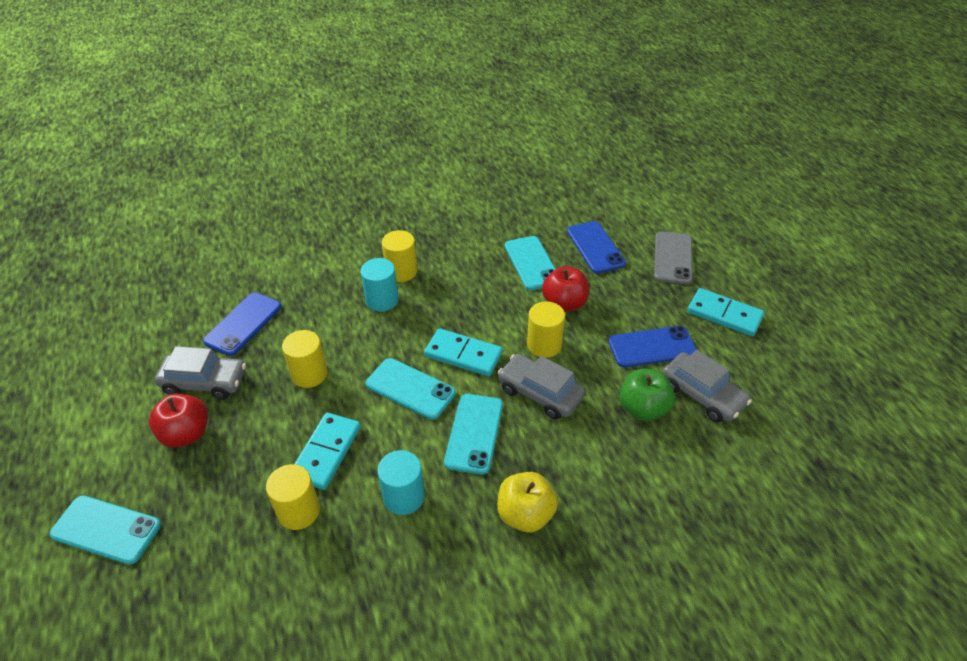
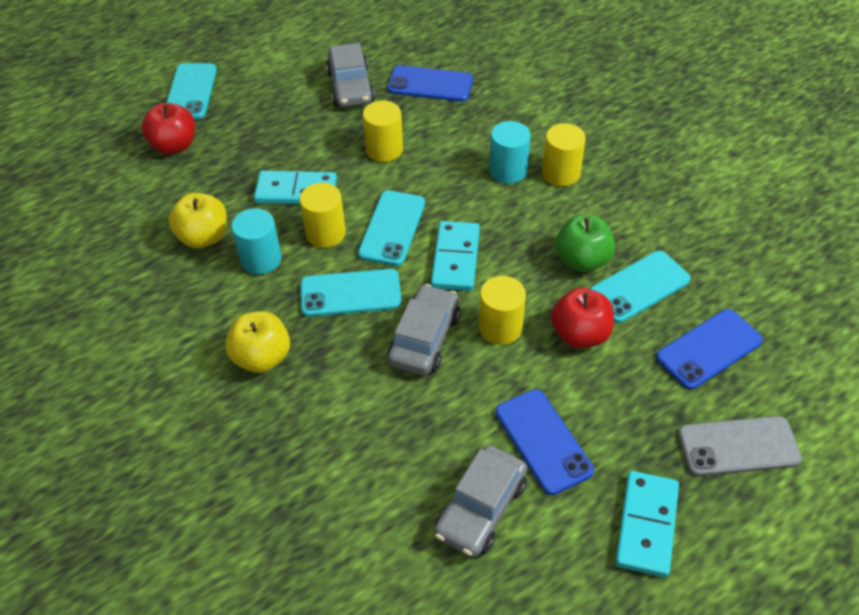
camera: 75 degrees right, 5 degrees up
red apple [149,394,208,448] -> red apple moved to [141,103,195,155]
yellow cylinder [266,464,320,530] -> yellow cylinder moved to [300,183,346,248]
green apple [620,369,675,421] -> green apple moved to [555,215,615,272]
none -> yellow apple [169,193,227,248]

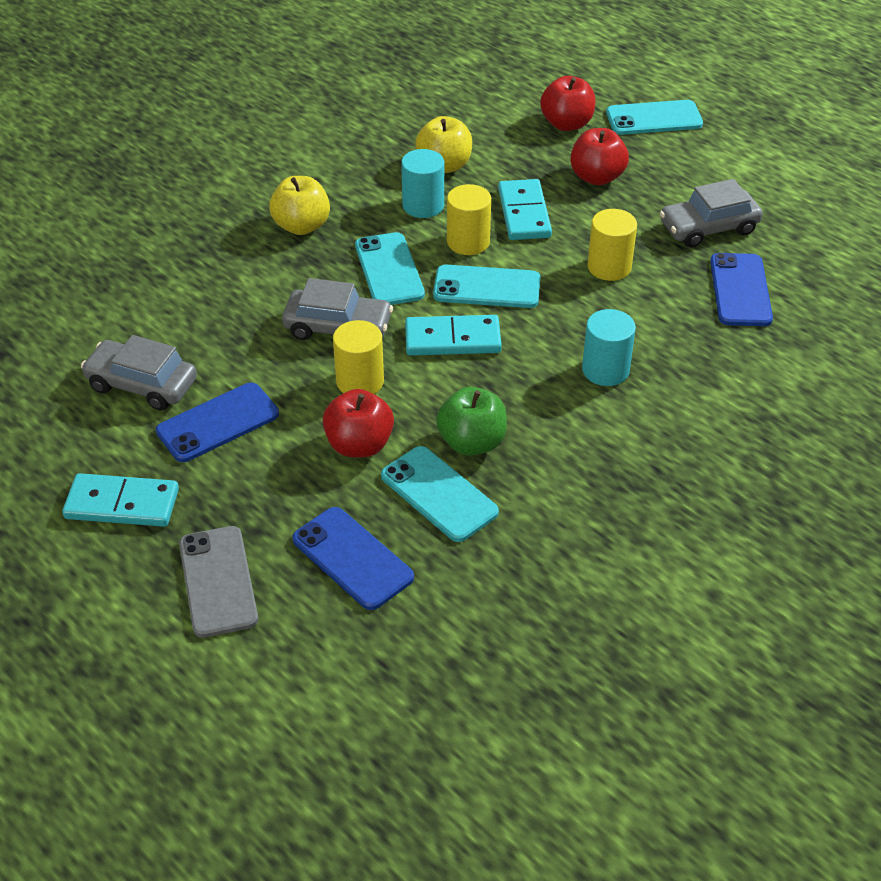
camera: 80 degrees right, 5 degrees down
yellow cylinder [542,123,586,186] -> none
none -> red apple [571,128,629,186]

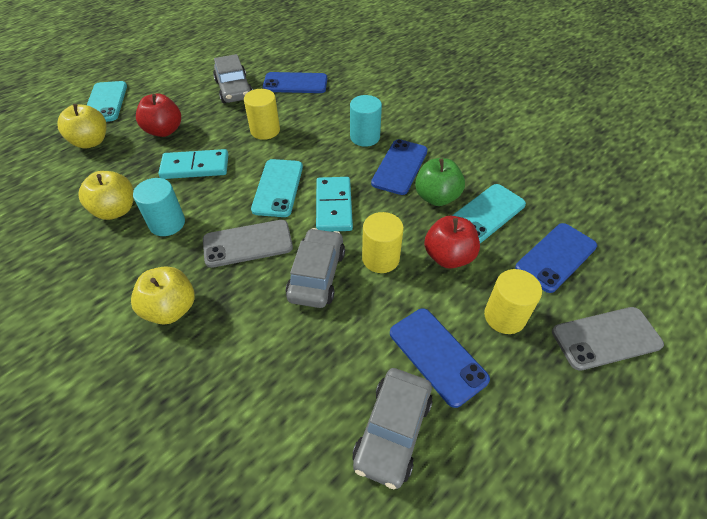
camera: 90 degrees left, 5 degrees up
turquoise domino [62,473,179,527] -> none
turquoise phone [355,232,425,305] -> grey phone [203,220,293,268]
yellow cylinder [447,184,491,255] -> yellow cylinder moved to [484,269,542,334]
red apple [540,76,595,131] -> yellow apple [58,104,107,148]
none -> blue phone [371,139,428,195]

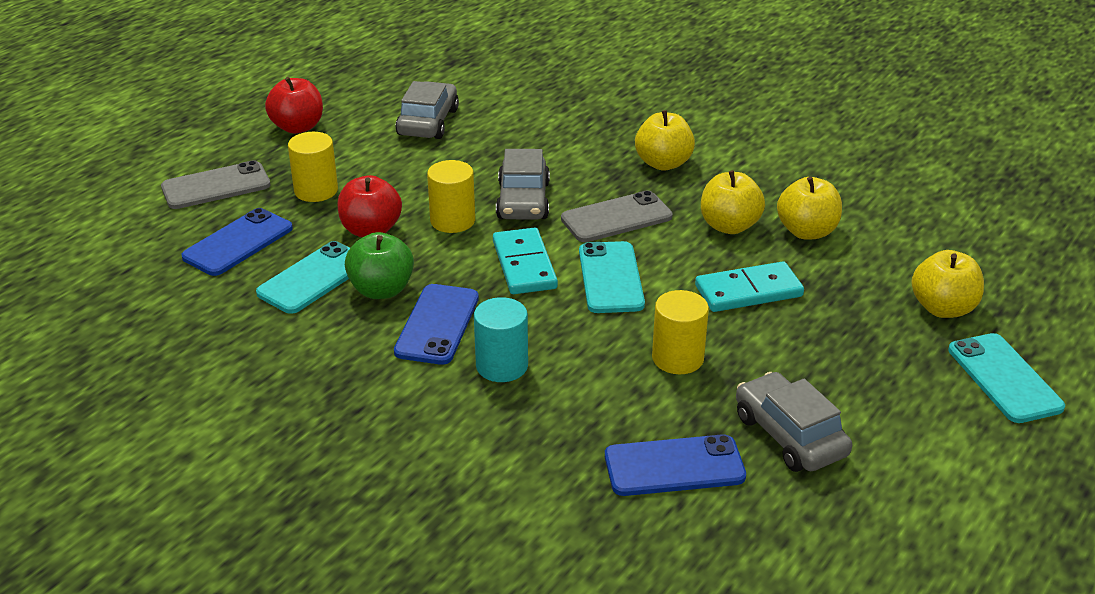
camera: 170 degrees right, 15 degrees down
turquoise cylinder [133,178,185,236] -> yellow apple [701,170,765,234]
red apple [136,93,181,137] -> red apple moved to [265,77,323,134]
blue phone [390,308,490,408] -> none

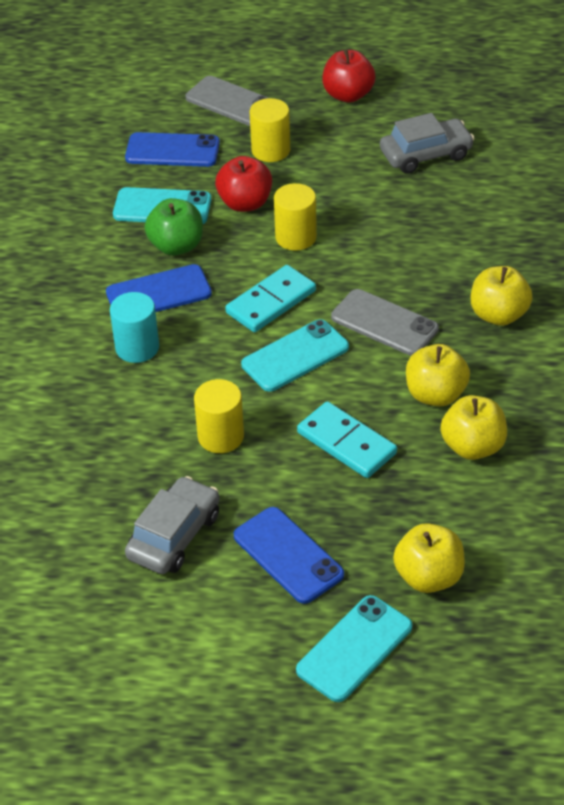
camera: 60 degrees right, 10 degrees up
grey car [496,149,550,220] -> none
blue phone [605,434,746,496] -> blue phone moved to [234,507,344,604]

